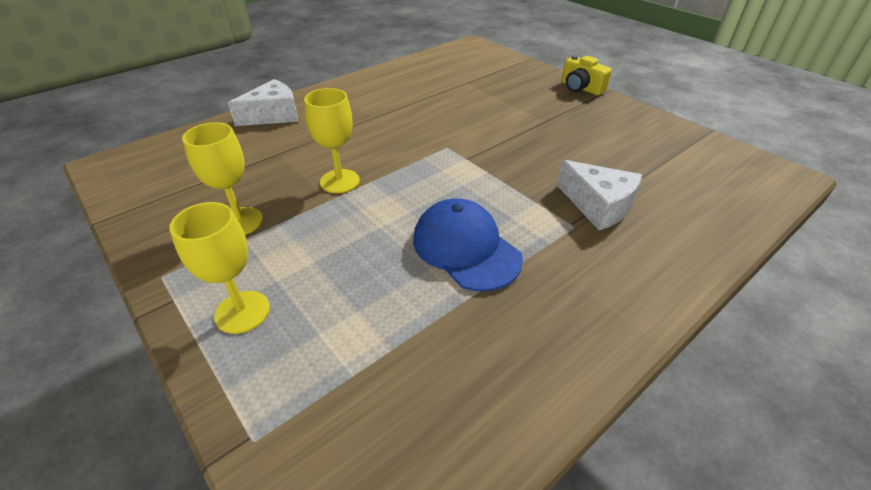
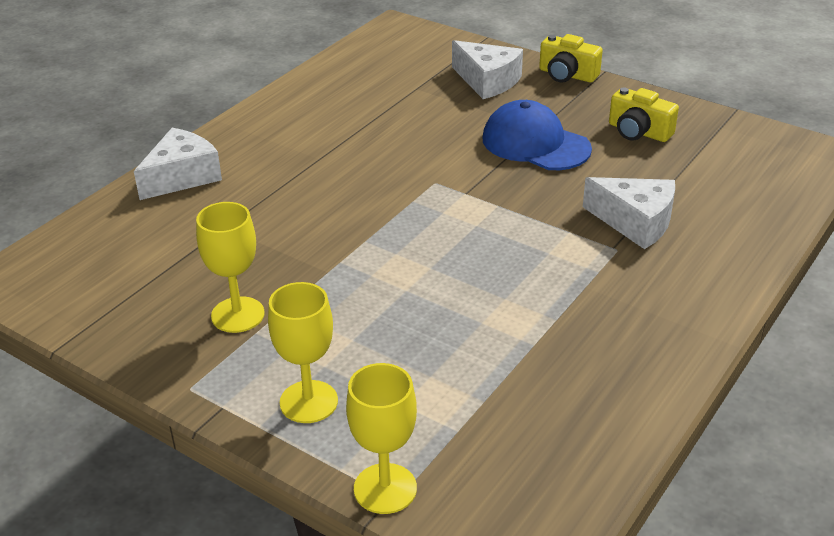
camera: 15 degrees left, 5 degrees down
yellow goblet [304,88,360,193] -> yellow goblet moved to [346,363,417,514]
blue cap [413,198,523,291] -> blue cap moved to [482,100,592,170]
none -> white cheese [452,40,523,99]
none -> yellow camera [609,88,679,142]

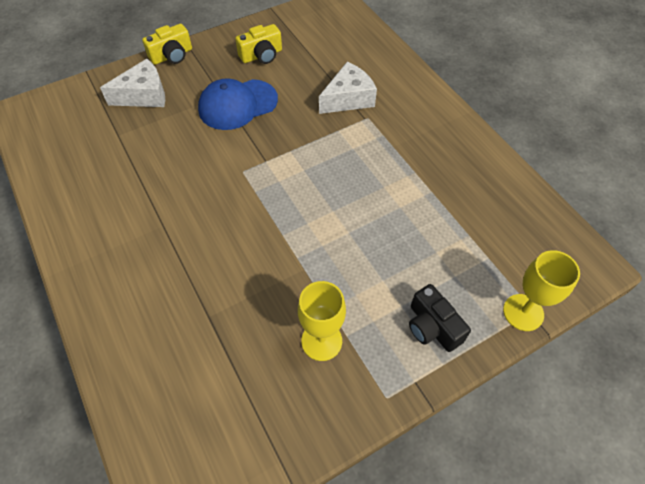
camera: 65 degrees left, 20 degrees up
white cheese [134,128,222,200] -> none
yellow goblet [268,282,338,423] -> black camera [409,284,471,352]

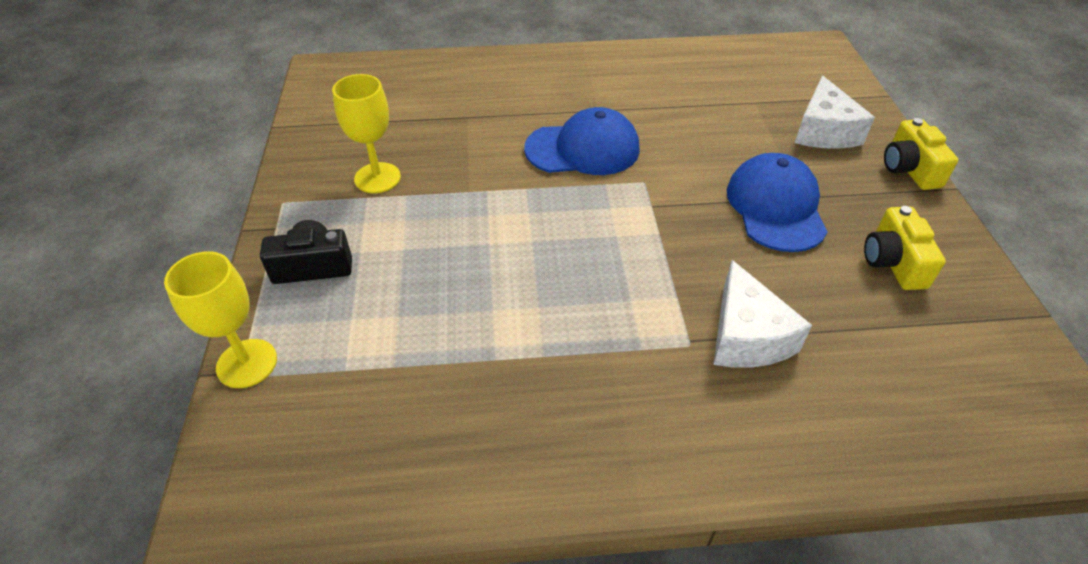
camera: 115 degrees right, 10 degrees down
none -> blue cap [524,107,640,175]

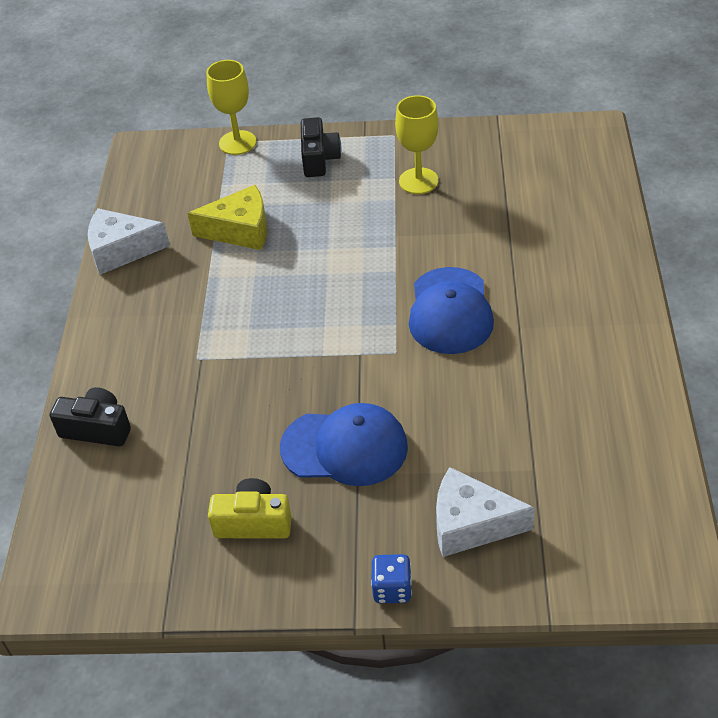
camera: 100 degrees right, 0 degrees up
white cheese [713,260,812,368] -> white cheese moved to [88,208,170,275]
yellow camera [884,118,958,190] -> blue dice [371,554,412,603]
none -> black camera [50,387,131,446]
none -> yellow cheese [187,185,267,250]

